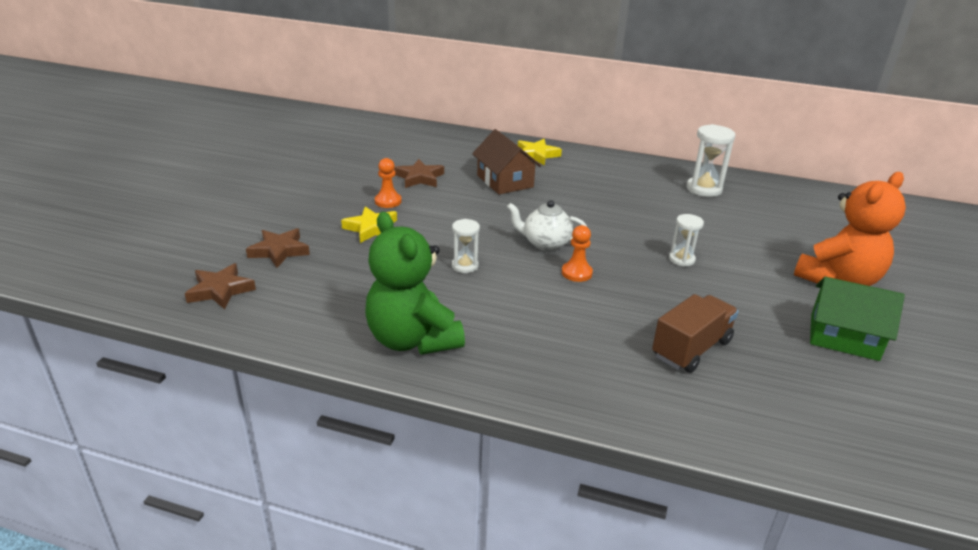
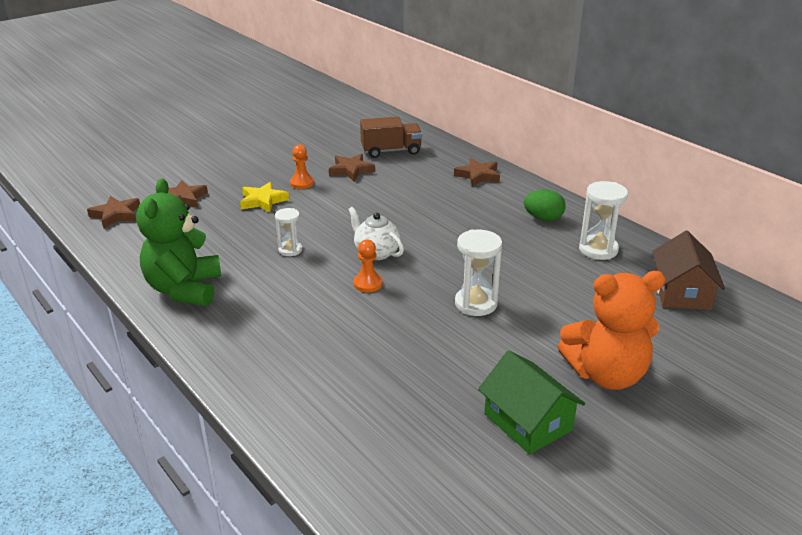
camera: 35 degrees right, 0 degrees up
brown house [472,129,541,195] -> brown house moved to [652,231,725,310]
yellow star [518,139,562,165] -> brown star [454,158,500,187]
brown truck [652,294,739,373] -> brown truck moved to [360,117,422,158]
white hourglass [669,214,704,267] -> white hourglass [455,229,502,316], size x1.61
none -> green egg [524,190,566,221]

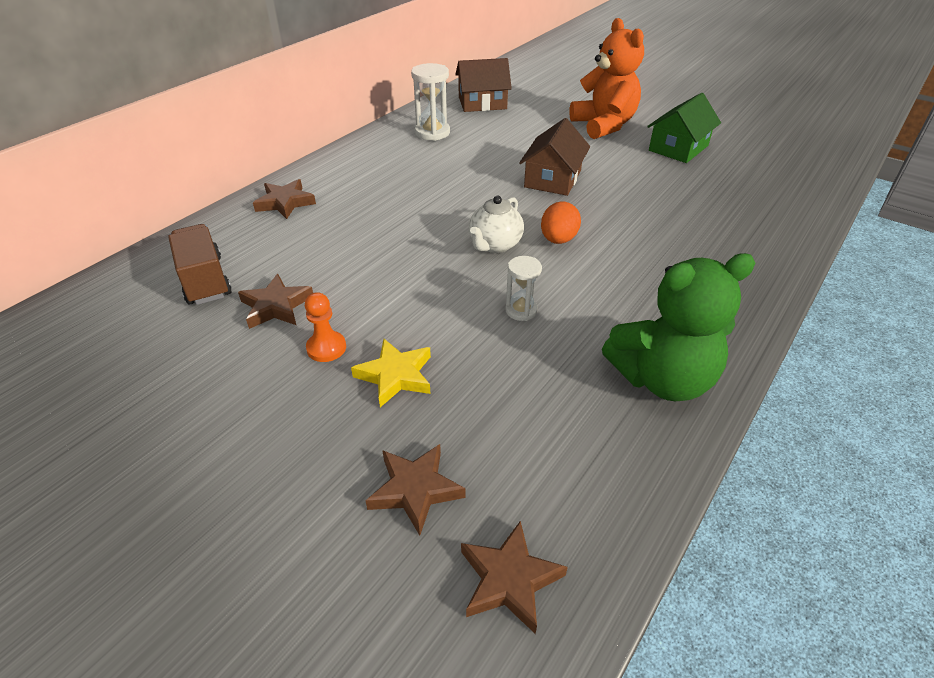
camera: 105 degrees left, 10 degrees up
orange pawn [353,239,383,292] -> orange egg [541,201,581,244]
white hourglass [455,229,502,316] -> brown house [519,118,590,196]
green egg [524,190,566,221] -> none

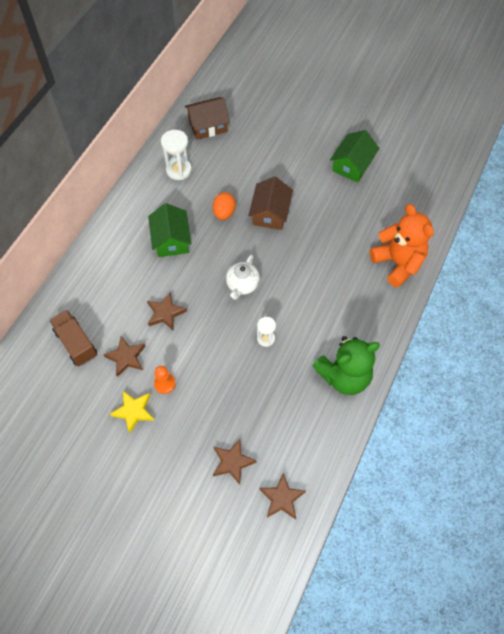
camera: 10 degrees left, 20 degrees up
brown star [253,179,316,219] -> brown star moved to [147,292,187,330]
yellow star [351,339,431,407] -> yellow star moved to [110,391,154,433]
orange egg [541,201,581,244] -> orange egg moved to [213,192,236,220]
orange teddy bear [569,18,644,139] -> orange teddy bear moved to [370,204,434,288]
none -> green house [148,203,191,257]

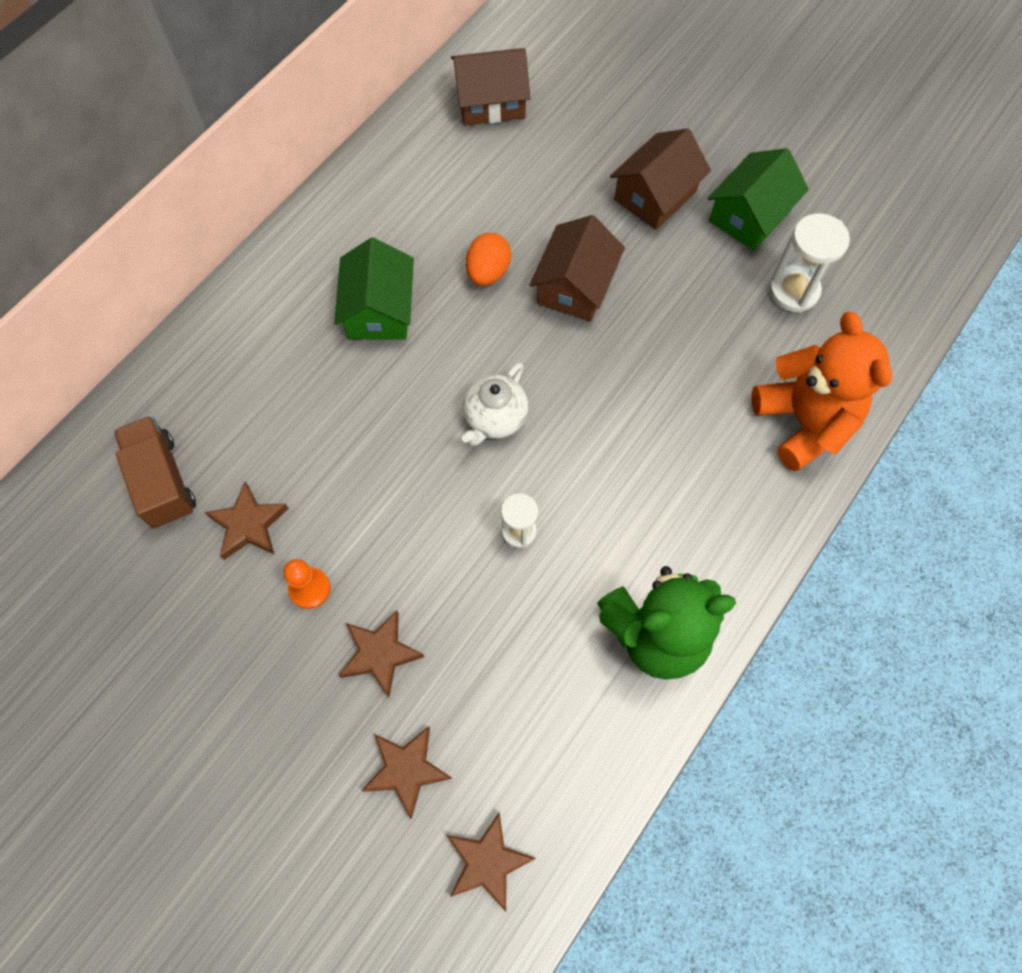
camera: 10 degrees right, 5 degrees up
yellow star [110,391,154,433] -> none
brown star [147,292,187,330] -> brown star moved to [339,611,424,697]
white hourglass [161,130,192,180] -> white hourglass moved to [769,213,850,313]
none -> brown house [610,129,711,230]

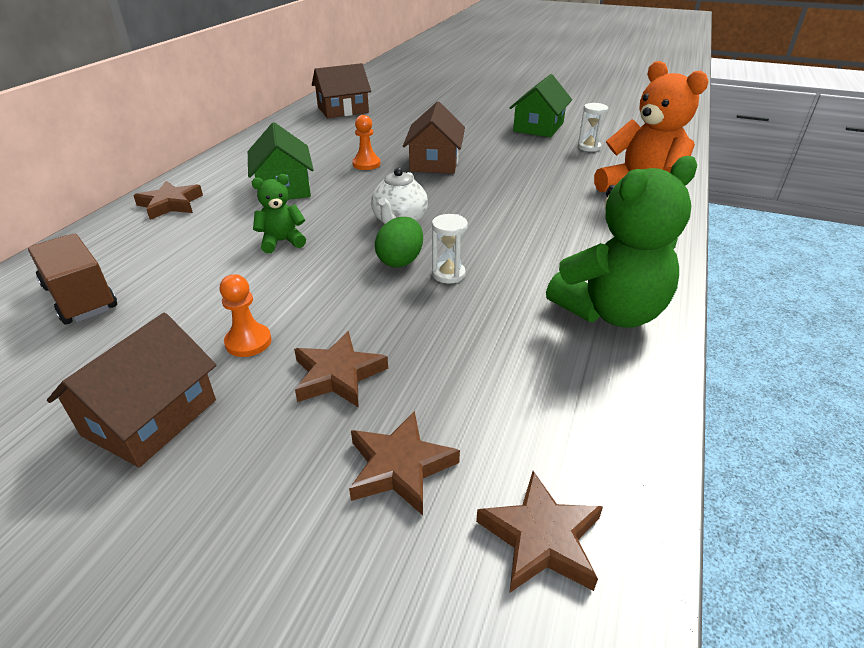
camera: 15 degrees left, 30 degrees down
brown star [205,482,289,560] -> brown star moved to [133,181,203,220]
orange egg [466,233,511,286] -> orange pawn [352,115,381,170]
brown house [610,129,711,230] -> brown house moved to [47,313,216,467]
white hourglass [769,213,850,313] -> white hourglass [578,103,608,152], size x0.62
none -> green teddy bear [252,174,306,253]
none -> green egg [375,217,423,268]

